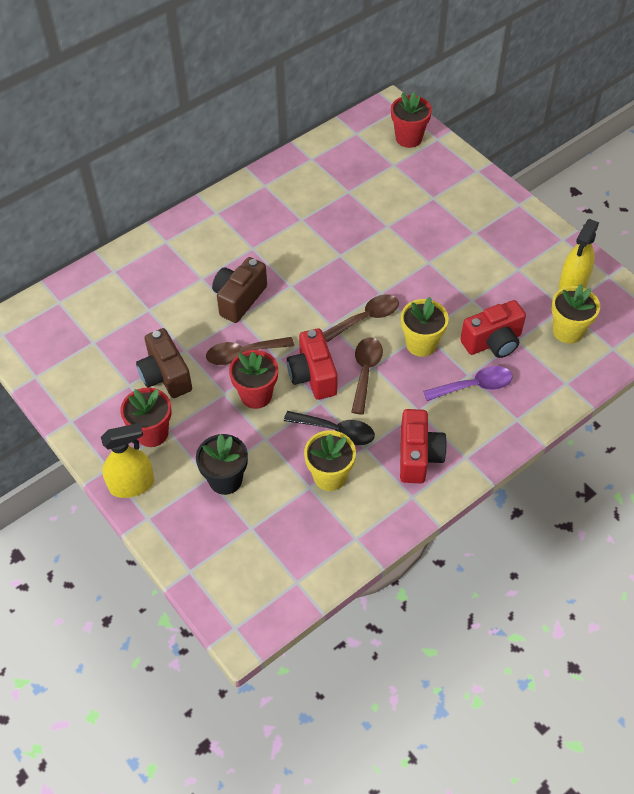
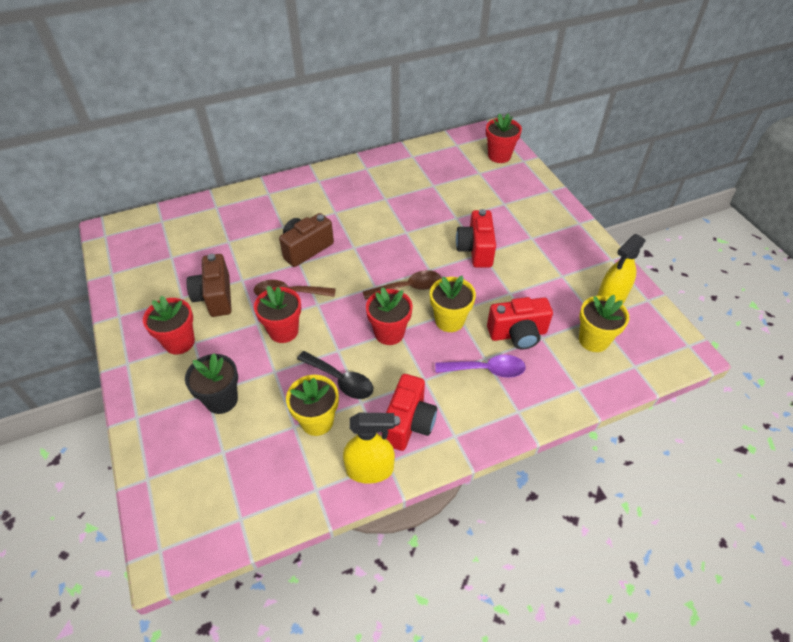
camera: 15 degrees right, 5 degrees down
yellow spray bottle [101,423,154,498] -> yellow spray bottle moved to [343,413,395,483]
red camera [287,328,338,400] -> red camera moved to [456,209,496,268]
brown spoon [351,337,383,415] -> red flower pot [366,287,413,345]

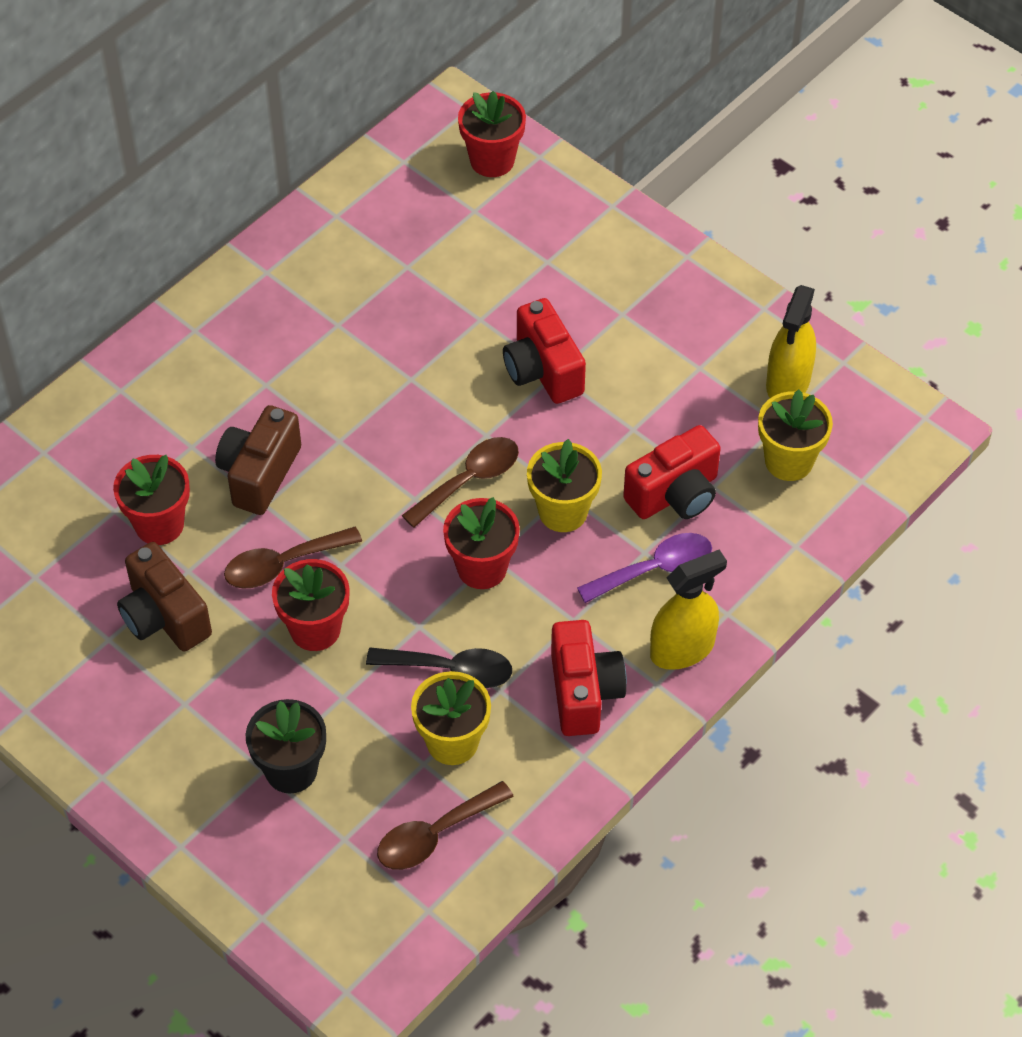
camera: 25 degrees left, 5 degrees up
red flower pot [143,296,195,354] -> red flower pot moved to [113,455,190,545]
yellow spray bottle [343,413,395,483] -> yellow spray bottle moved to [650,550,727,670]
none -> brown spoon [377,781,514,870]

